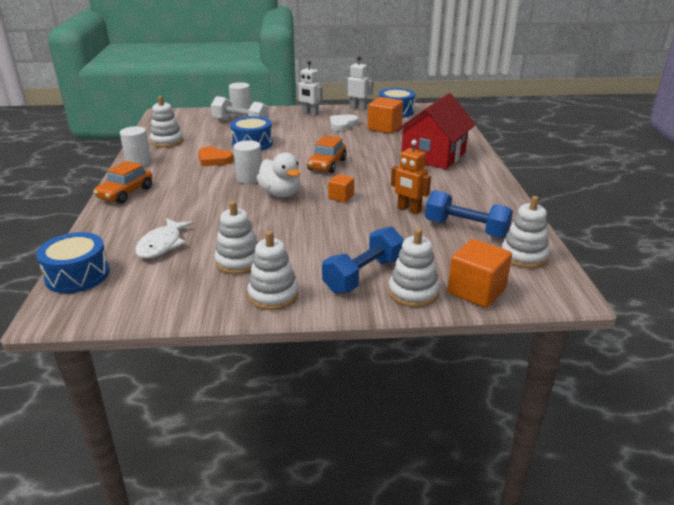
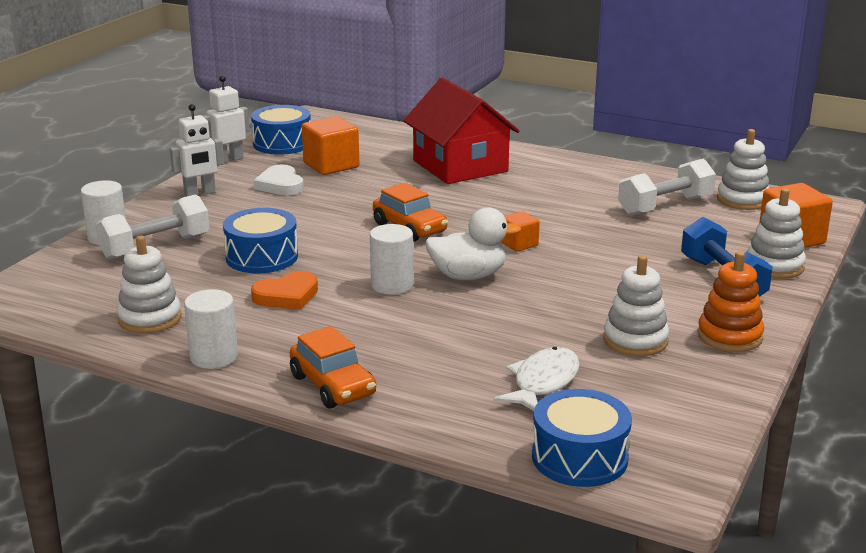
camera: 60 degrees left, 5 degrees down
white fish [135,218,194,259] -> white fish turned 105 degrees counterclockwise [494,347,580,411]
white stacking toy [247,231,299,310] -> orange stacking toy [697,251,764,352]
orange robot [391,140,431,214] -> none
blue dumbbell [425,190,513,238] -> white dumbbell [618,158,716,216]

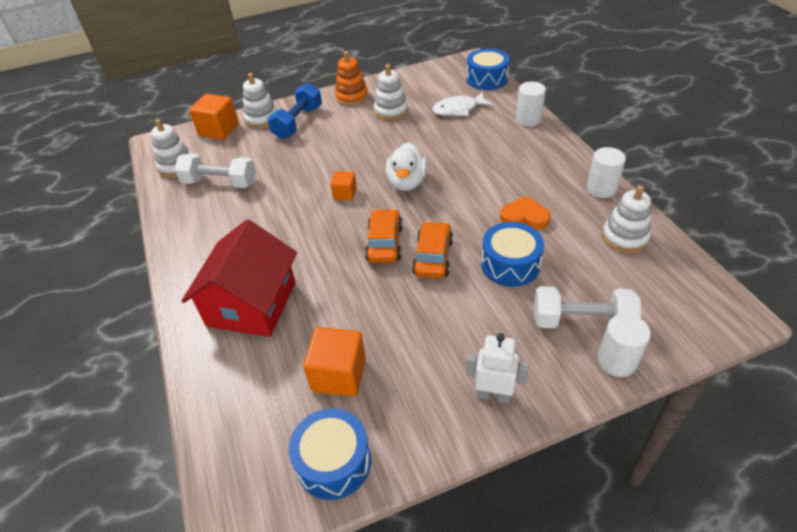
camera: 135 degrees left, 20 degrees up
white robot [202,75,249,163] -> none
white heart [254,164,304,195] -> none
orange car [290,326,376,408] -> orange car moved to [412,221,453,279]
white cylinder [370,224,413,294] -> white cylinder moved to [516,82,546,126]
white duck [425,207,521,280] -> white duck turned 120 degrees counterclockwise [386,142,428,191]

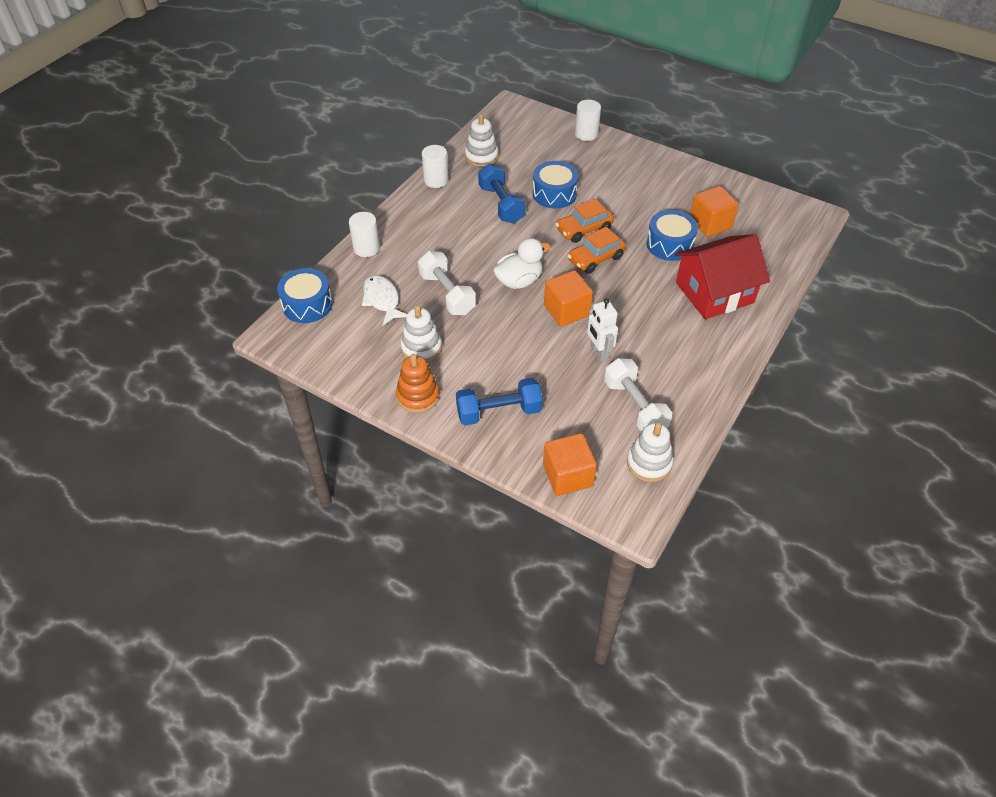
camera: 130 degrees left, 5 degrees up
white stacking toy [243,73,277,129] -> none
blue drum [289,408,371,500] -> blue drum moved to [646,210,698,261]
orange cube [331,171,357,200] -> orange cube [544,270,593,327], size x1.73
white fish [432,92,493,116] -> white fish turned 150 degrees counterclockwise [362,275,407,325]
white robot [466,333,529,403] -> white robot moved to [587,298,618,361]
orange heart [500,196,551,229] -> blue dumbbell [478,163,526,223]
white dumbbell [534,286,641,328] -> white dumbbell moved to [418,251,476,315]

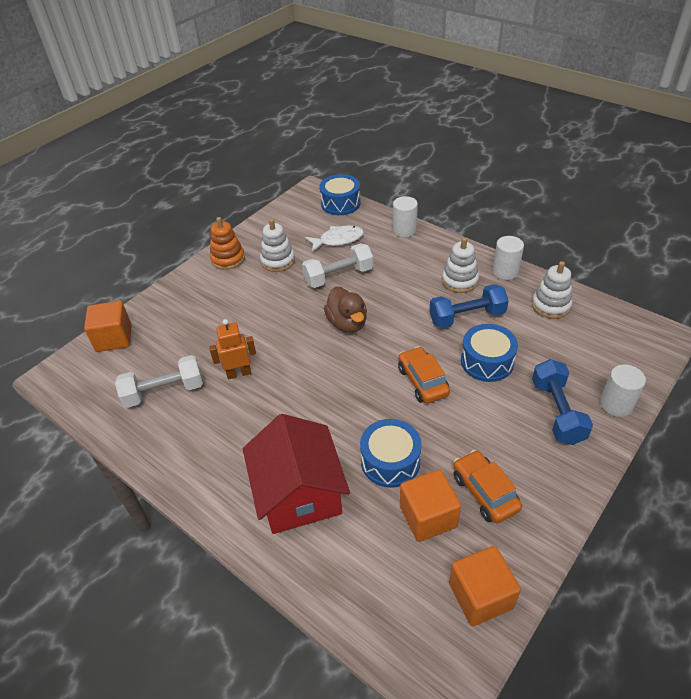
camera: 100 degrees right, 5 degrees down
blue dumbbell [456,378,543,426] -> blue dumbbell moved to [532,359,593,445]
white duck [493,238,550,289] -> brown duck [324,286,367,333]
orange cube [544,270,593,327] -> orange cube moved to [449,546,521,626]
orange car [567,227,626,274] -> orange car moved to [453,450,522,523]
white robot [587,298,618,361] -> orange robot [209,319,256,380]
white stacking toy [627,423,673,482] -> white stacking toy moved to [442,237,479,293]

